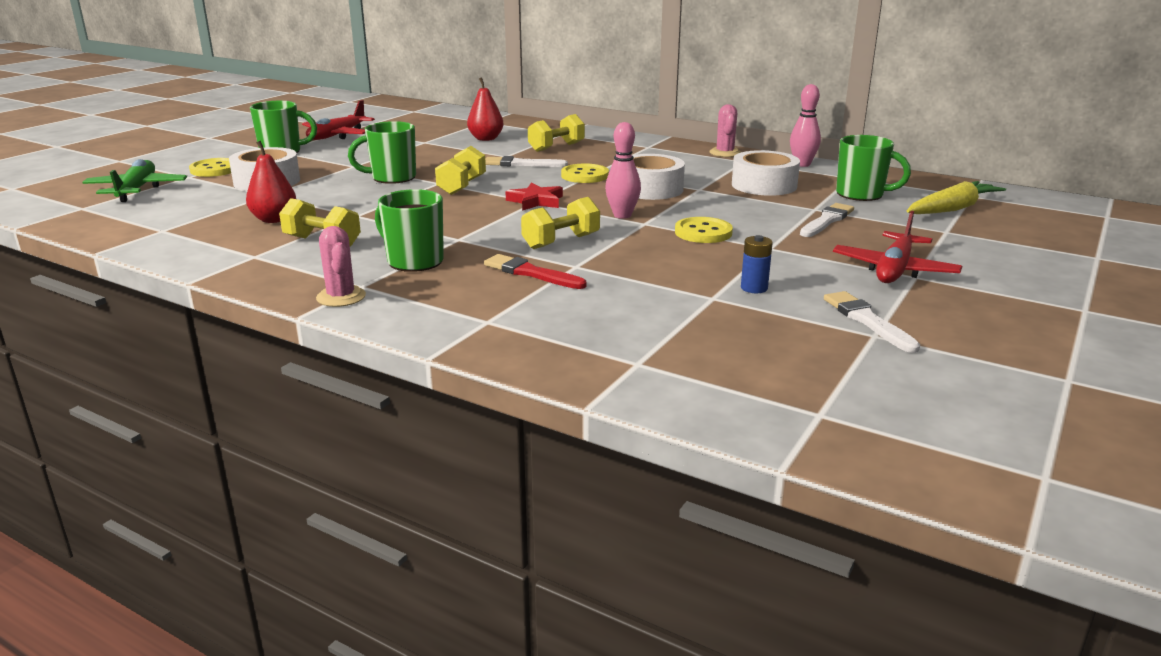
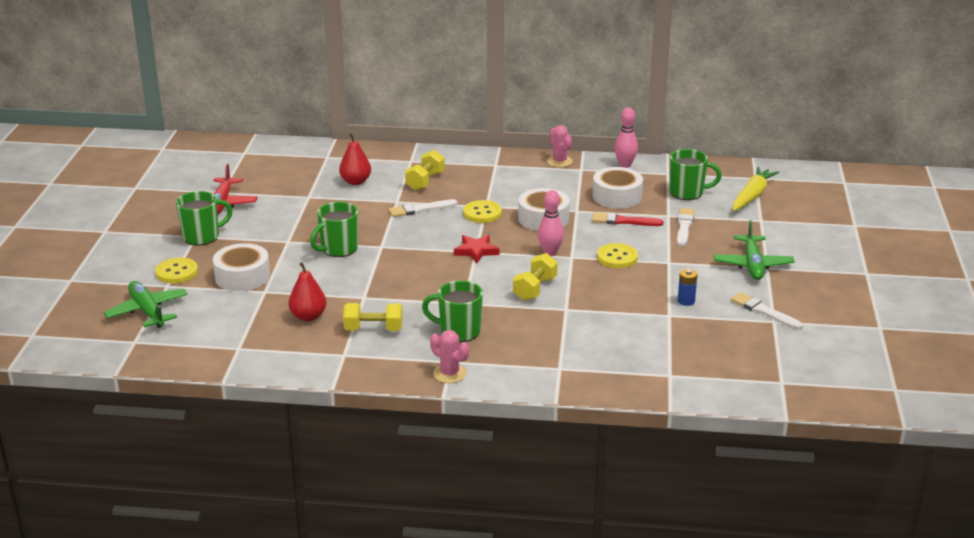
camera: 25 degrees left, 5 degrees up
yellow dumbbell [435,146,486,195] -> none
red brush [484,254,587,289] -> red brush moved to [592,212,663,226]
red plane [833,211,962,283] -> green plane [713,220,795,280]

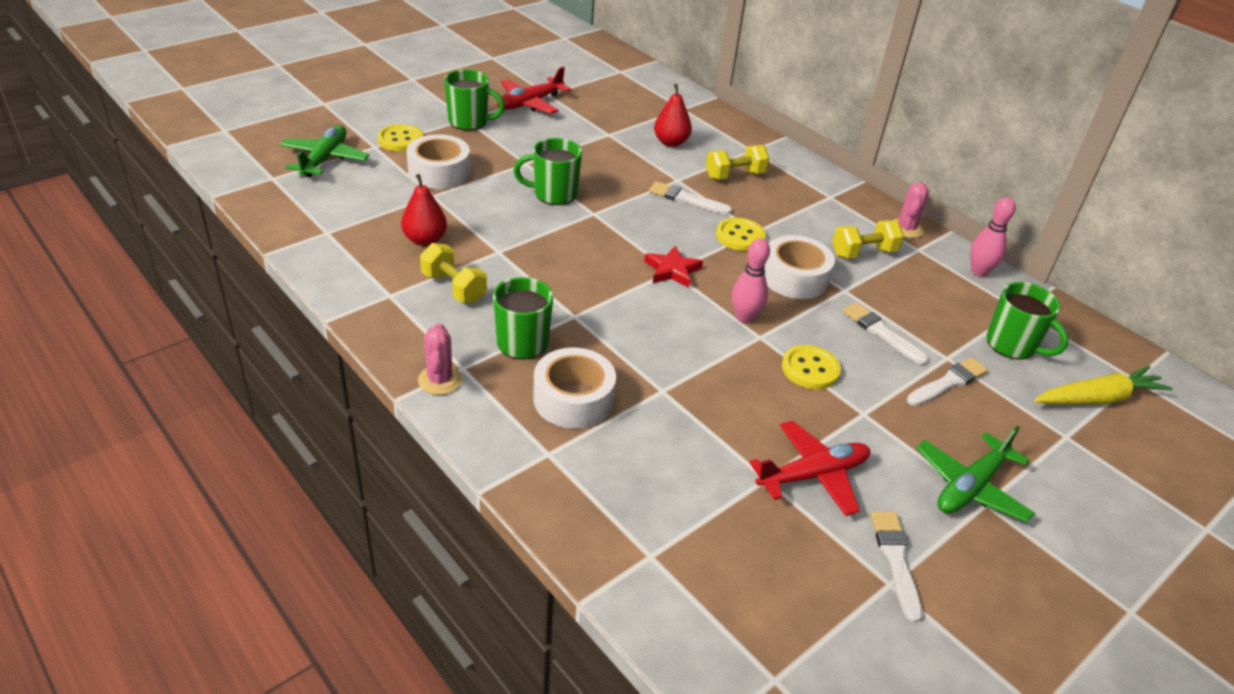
camera: 40 degrees right, 10 degrees up
yellow dumbbell [513,253,558,301] -> yellow dumbbell moved to [832,220,904,259]
red brush [592,212,663,226] -> white brush [843,302,928,365]
white tape [593,167,643,208] -> white tape moved to [533,348,616,429]
blue battery [678,269,698,306] -> red plane [749,421,870,516]

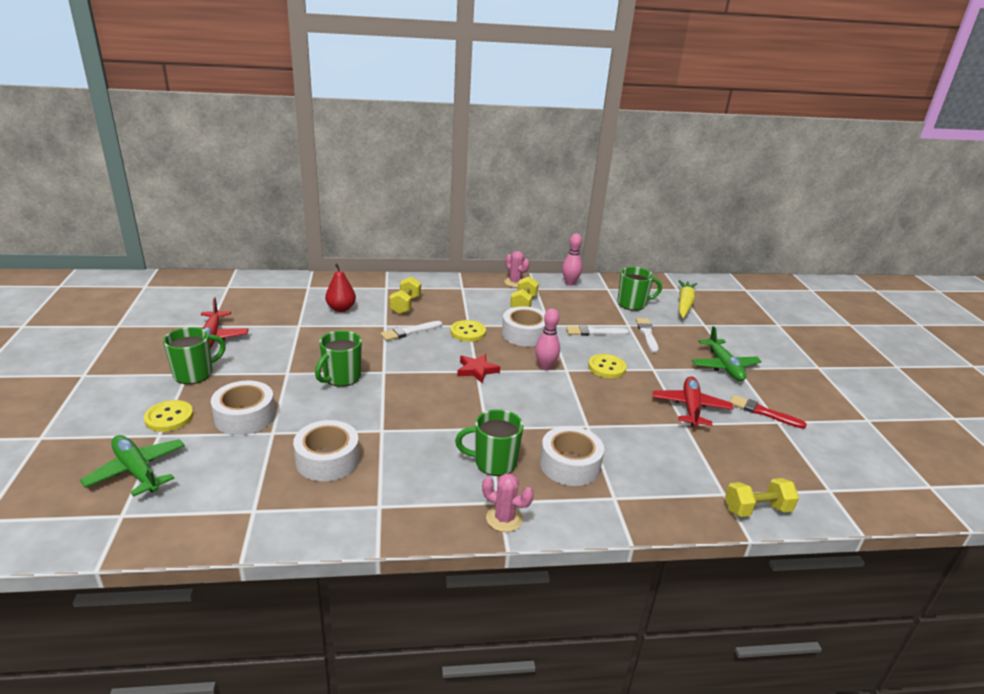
camera: 55 degrees left, 10 degrees down
red pear [401,174,447,246] -> white tape [293,420,359,481]
yellow dumbbell [420,243,487,303] -> yellow dumbbell moved to [725,478,799,517]
white brush [871,511,923,622] -> red brush [730,395,807,429]

